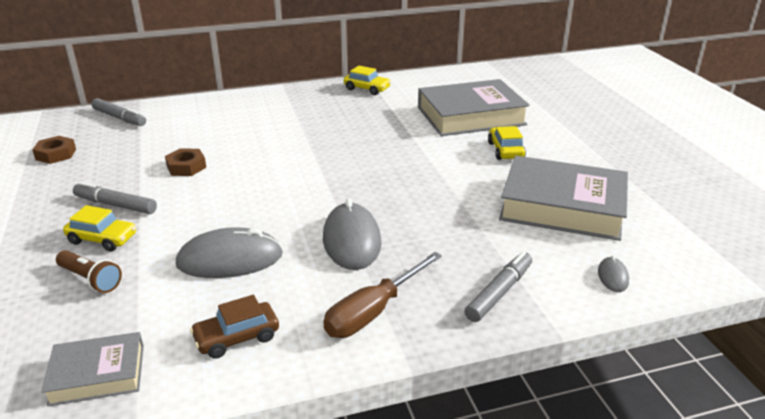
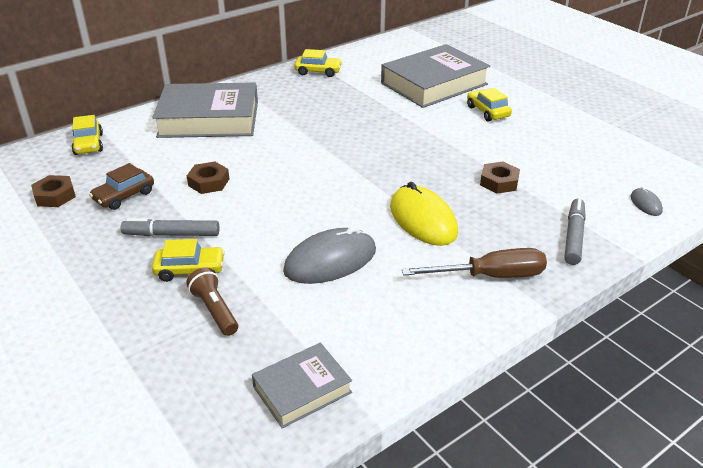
camera: 20 degrees left, 5 degrees up
brown flashlight [56,250,122,293] -> brown flashlight turned 135 degrees counterclockwise [186,268,238,336]
grey marker [91,98,146,126] -> yellow car [72,115,103,155]
brown car [190,295,279,359] -> brown car moved to [89,163,154,210]
grey mouse [323,198,382,270] -> yellow mouse [390,182,458,246]
brown screwdriver [323,252,442,338] -> brown screwdriver turned 120 degrees counterclockwise [402,248,547,278]
grey book [499,156,628,241] -> grey book moved to [152,83,258,138]
none -> brown nut [480,162,520,194]

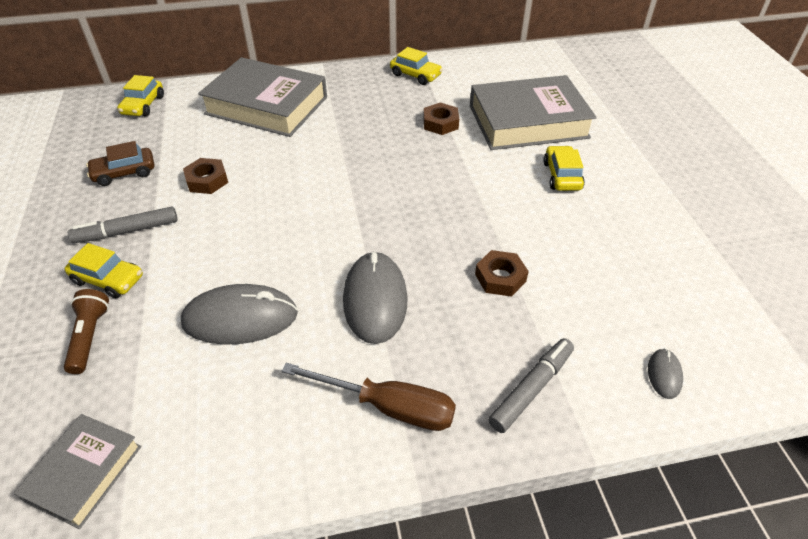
camera: 25 degrees right, 10 degrees up
brown nut [31,175,76,207] -> brown nut moved to [423,102,459,135]
grey marker [121,218,219,236] -> grey marker turned 45 degrees counterclockwise [68,207,178,243]
grey book [252,343,352,428] -> grey book turned 60 degrees counterclockwise [14,414,142,529]
yellow mouse [390,182,458,246] -> grey mouse [343,251,408,344]

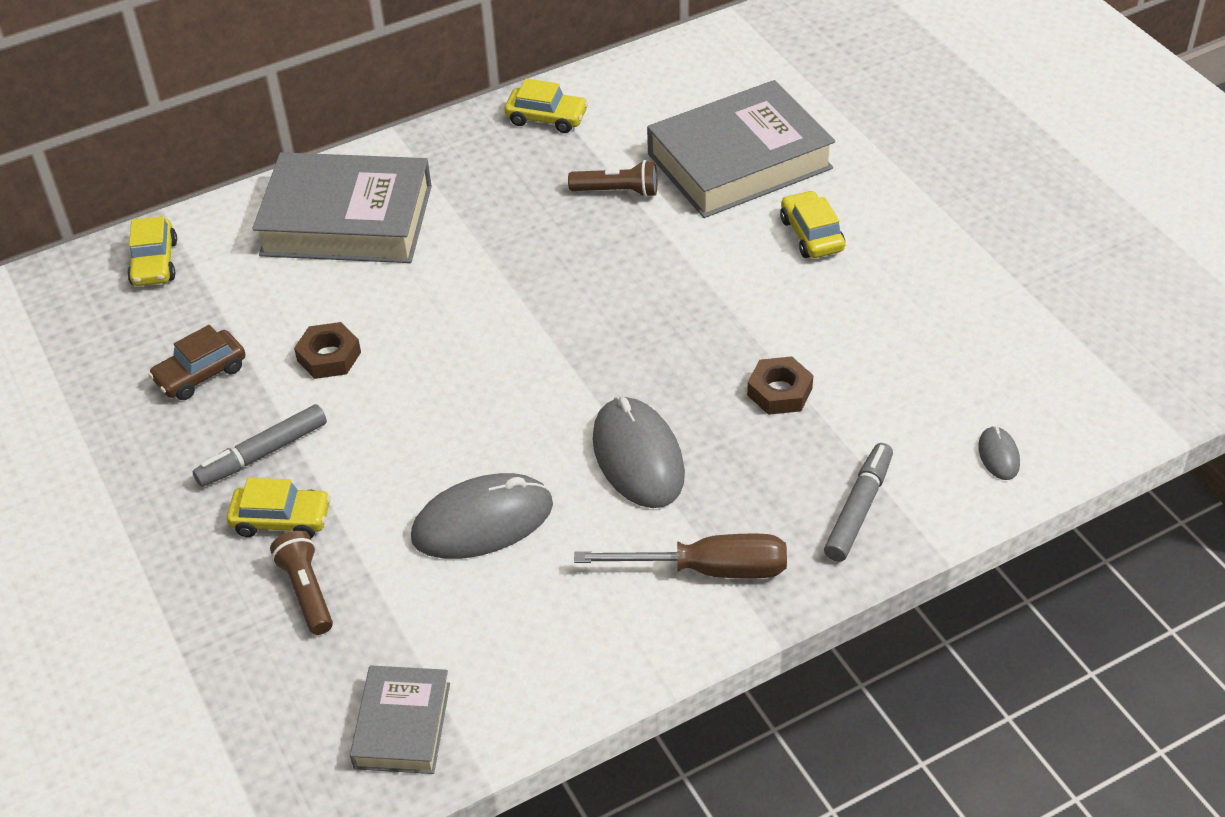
camera: 15 degrees left, 0 degrees up
brown nut [423,102,459,135] -> brown flashlight [568,160,657,197]

